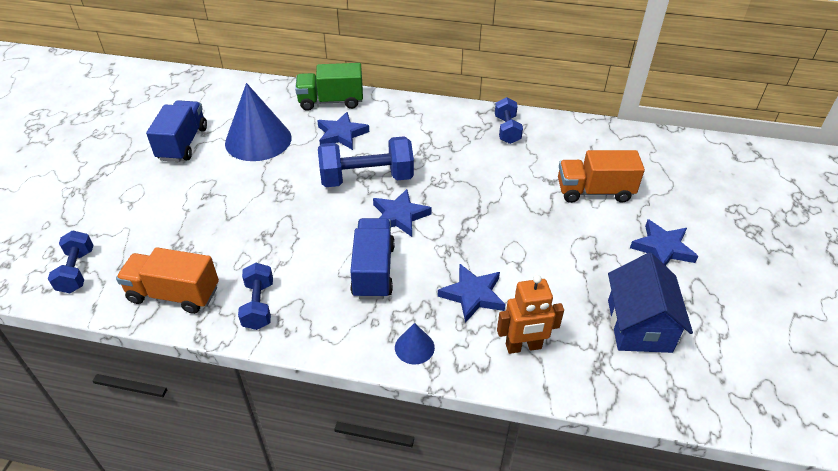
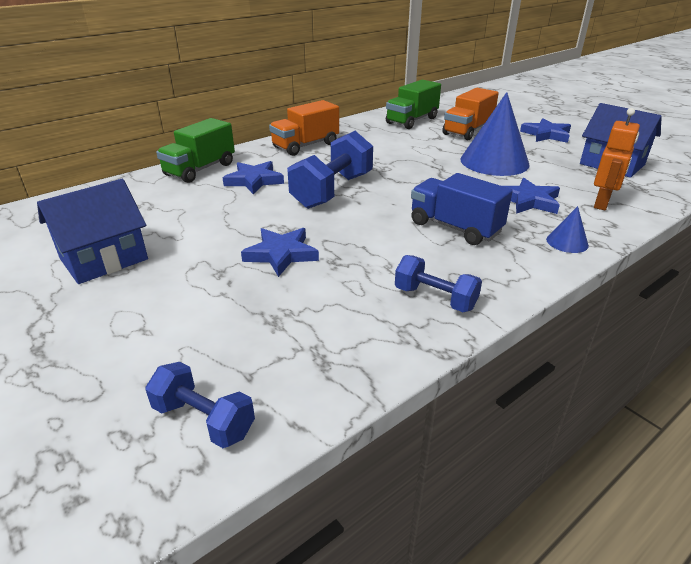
camera: 50 degrees left, 10 degrees down
orange truck [116,247,219,314] -> orange truck moved to [269,100,339,156]
blue truck [146,100,207,162] -> blue house [37,179,148,284]
blue cone [225,83,292,161] -> blue cone moved to [460,92,530,176]
blue star [373,189,432,237] -> blue star moved to [241,228,319,277]
blue dumbbell [495,97,523,144] -> none
none -> green truck [386,79,441,129]

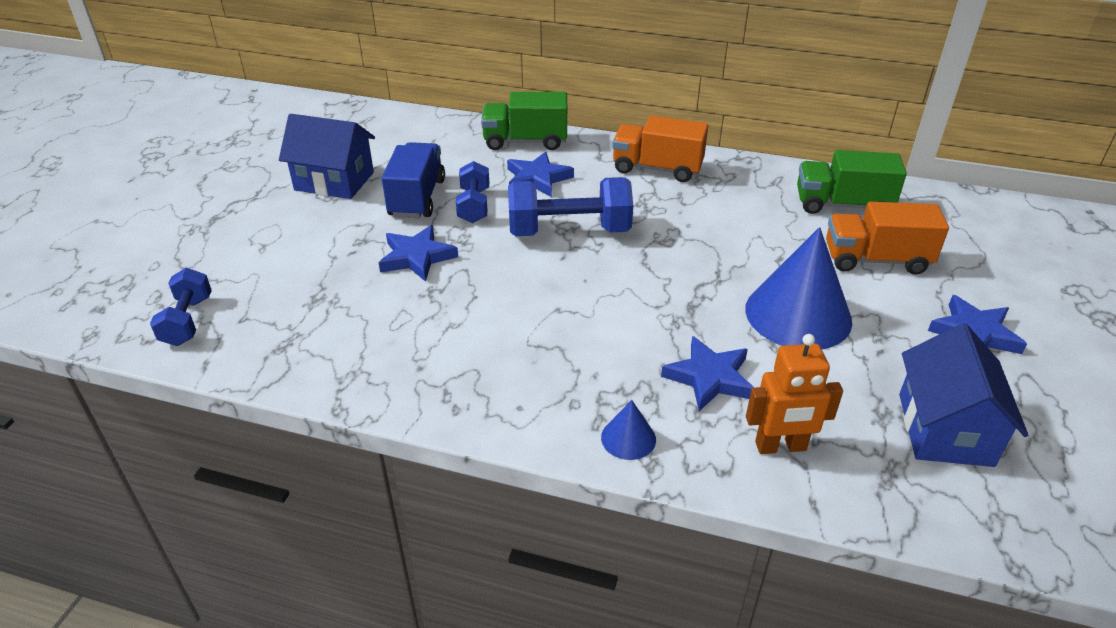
camera: 55 degrees right, 5 degrees up
blue dumbbell [395,255,482,312] -> blue dumbbell moved to [456,161,489,223]
blue truck [411,173,513,245] -> blue truck moved to [382,142,445,218]

